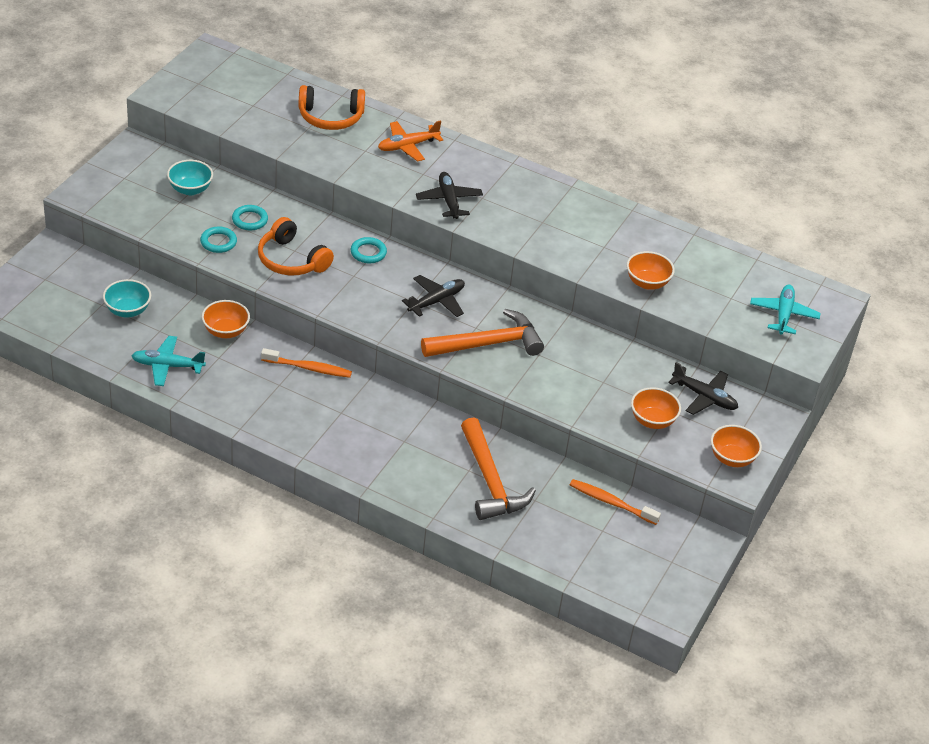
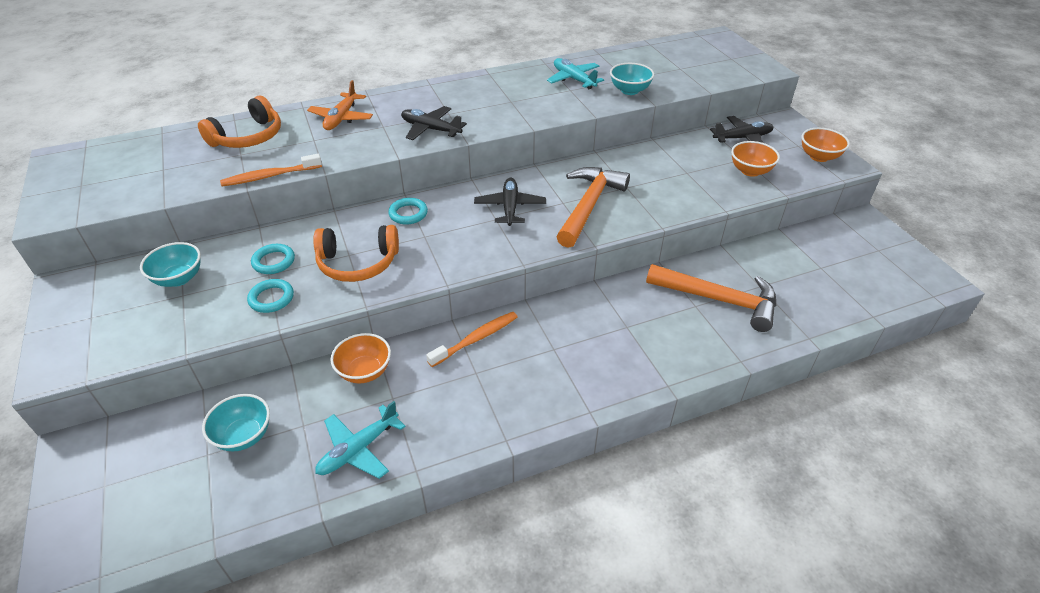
camera: 45 degrees left, 0 degrees up
orange toothbrush [570,479,661,525] -> orange toothbrush moved to [220,154,322,186]
orange bowl [627,251,675,290] -> turquoise bowl [610,63,654,95]
turquoise plane [750,284,821,335] -> turquoise plane moved to [547,58,604,89]

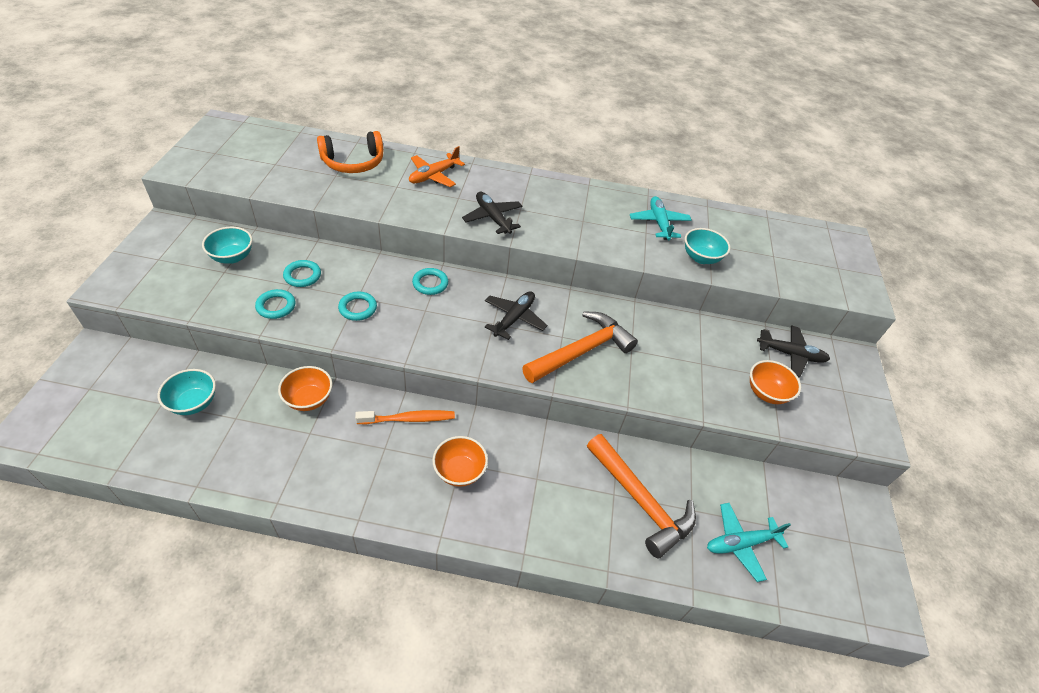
camera: 25 degrees right, 5 degrees up
orange toothbrush [220,154,322,186] -> none
orange headphones [313,225,399,282] -> turquoise ring [338,292,377,321]
turquoise plane [315,401,406,479] -> turquoise plane moved to [707,503,791,582]
orange bowl [801,128,850,162] -> orange bowl moved to [433,436,488,487]

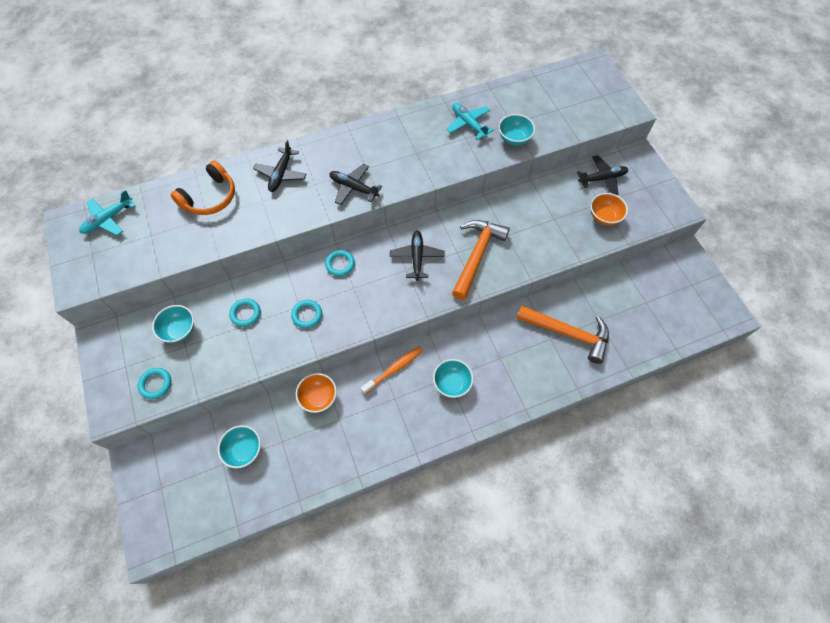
camera: 25 degrees left, 15 degrees up
turquoise ring [255,289,296,319] -> turquoise ring moved to [137,368,171,399]
orange plane [409,146,465,187] -> black plane [253,140,307,192]
orange bowl [433,436,488,487] -> turquoise bowl [433,359,474,398]
turquoise plane [707,503,791,582] -> turquoise plane moved to [79,190,136,236]

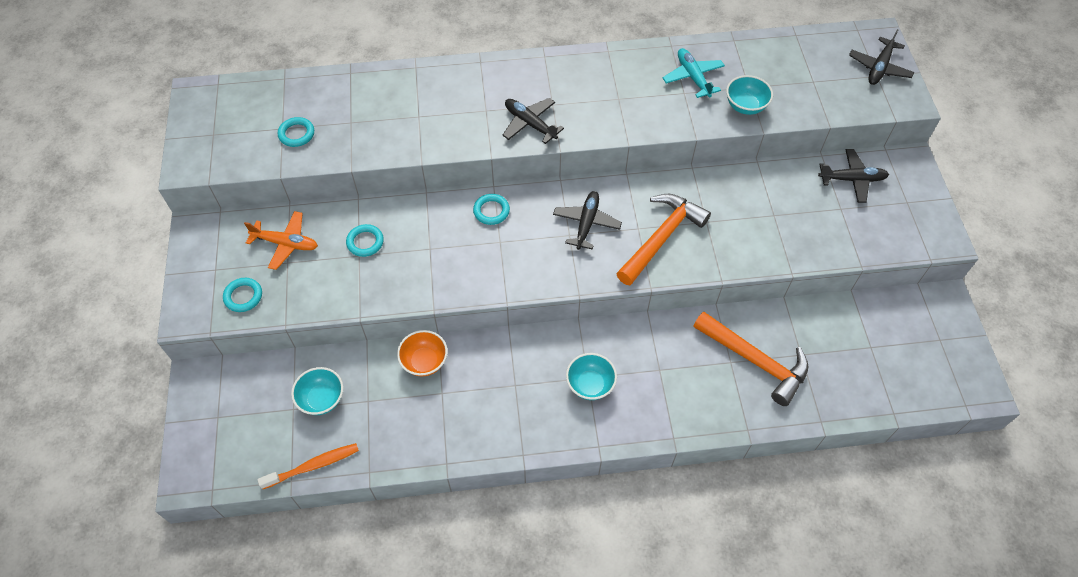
camera: 15 degrees right, 5 degrees down
turquoise plane [79,190,136,236] -> none
turquoise bowl [152,305,194,343] -> orange plane [244,211,318,270]
orange headphones [170,161,235,215] -> none
black plane [253,140,307,192] -> black plane moved to [849,29,914,85]
turquoise ring [291,300,322,328] -> turquoise ring moved to [278,117,314,147]
orange toothbrush [361,346,423,394] -> orange toothbrush moved to [258,443,359,489]
orange bowl [590,193,628,226] -> none

